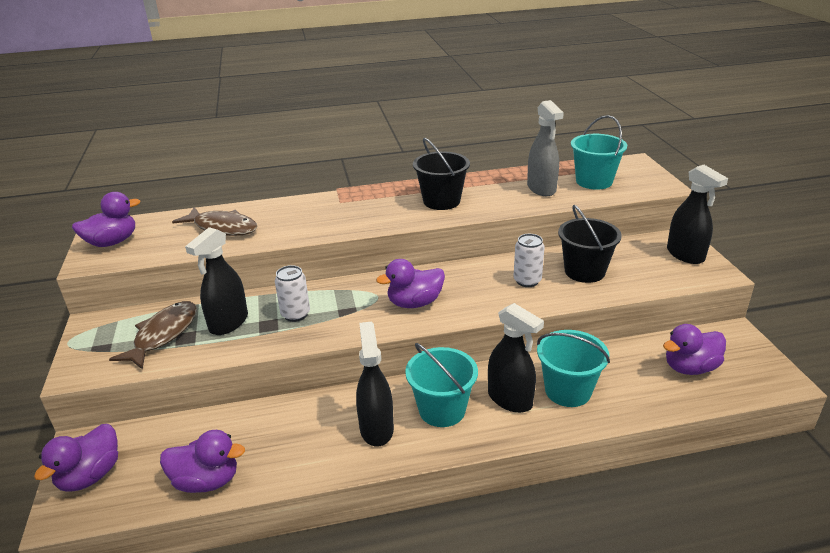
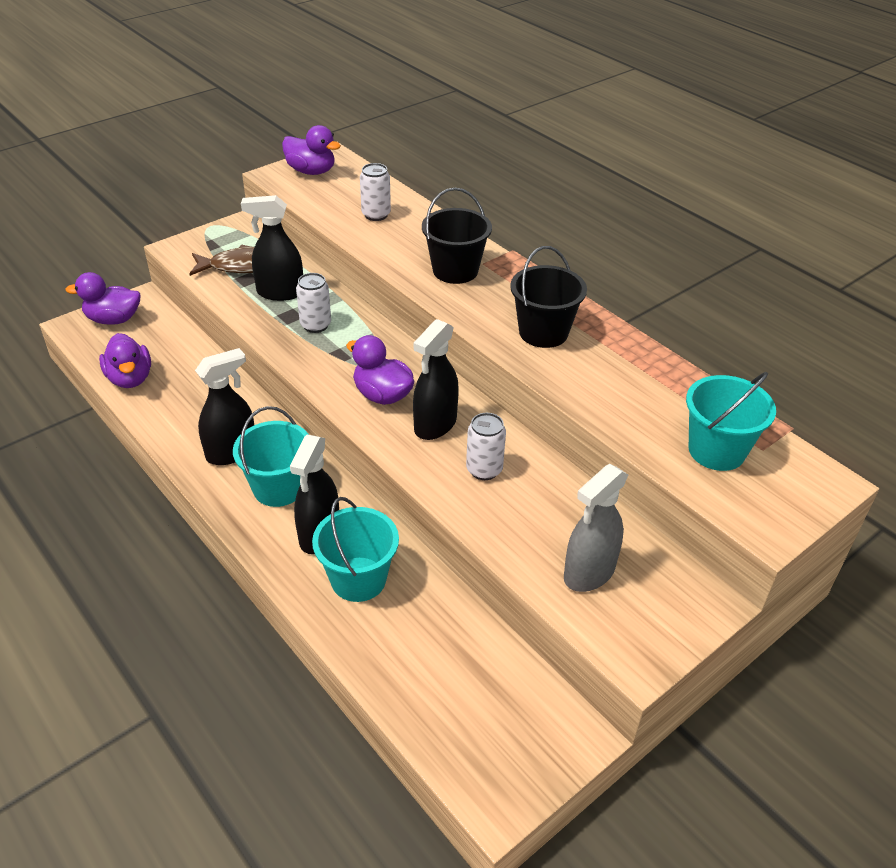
camera: 60 degrees right, 10 degrees up
brown fish [172,207,258,236] -> white can [360,163,391,221]
grey spray bottle [527,100,564,196] -> grey spray bottle moved to [564,464,628,592]
black bucket [558,205,622,283] -> black bucket moved to [422,188,492,284]
purple duck [663,324,726,375] -> none
black spray bottle [667,165,728,264] -> black spray bottle moved to [413,319,459,440]

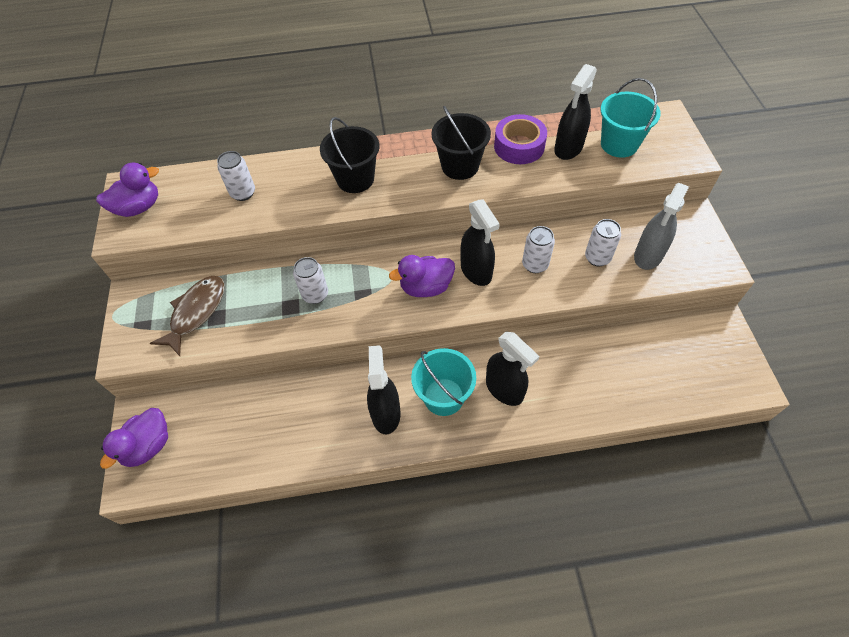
camera: 55 degrees left, 15 degrees up
purple duck [99,333,151,388] -> none
black spray bottle [241,195,303,301] -> black spray bottle moved to [554,64,597,160]
turquoise bucket [312,497,399,602] -> none
grey spray bottle [564,464,628,592] -> grey spray bottle turned 45 degrees clockwise [634,183,689,270]
none -> purple tape [494,114,547,164]
none -> white can [585,219,621,266]

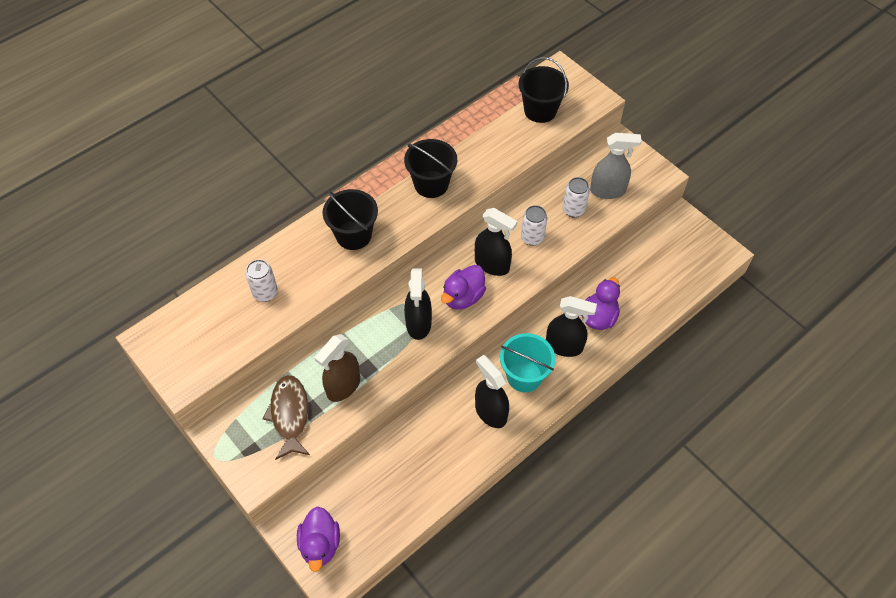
camera: 35 degrees left, 0 degrees up
purple duck [96,163,159,217] -> purple duck moved to [581,277,620,330]
white can [293,257,328,304] -> none
purple tape [494,114,547,164] -> none
black spray bottle [554,64,597,160] -> black spray bottle moved to [404,268,432,340]
turquoise bucket [601,78,661,158] -> black bucket [519,57,569,123]
grey spray bottle [634,183,689,270] -> grey spray bottle turned 90 degrees counterclockwise [590,133,642,199]
none -> brown spray bottle [315,334,360,402]

